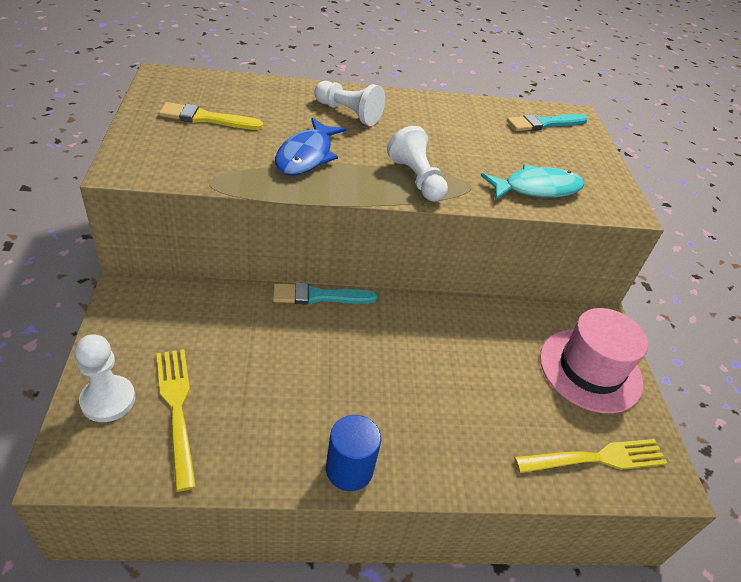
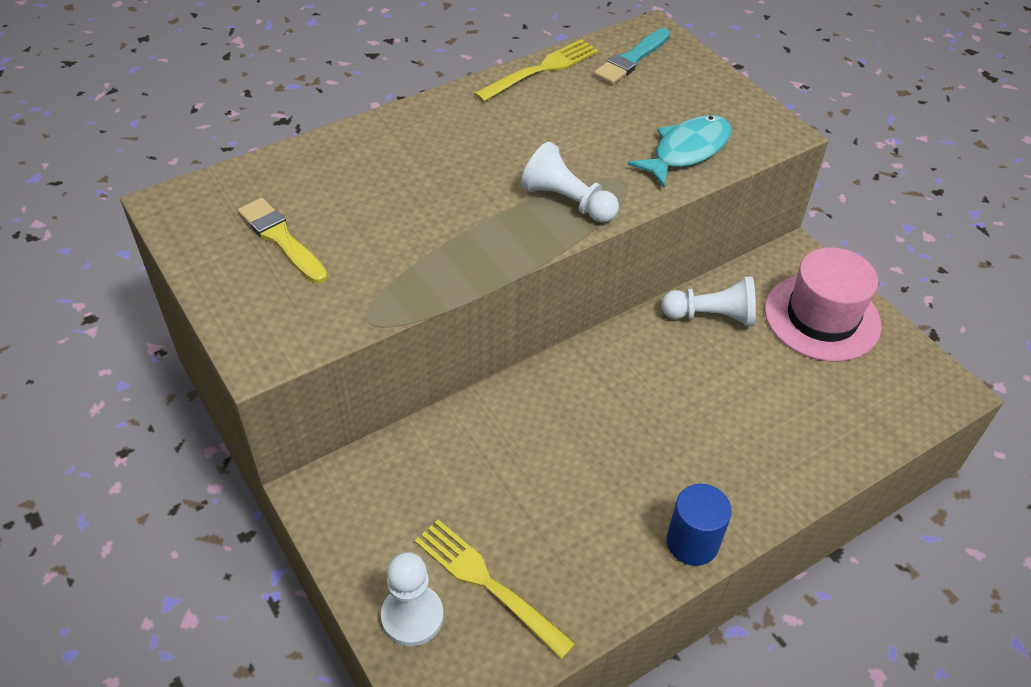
camera: 25 degrees left, 5 degrees up
yellow brush [159,102,263,130] -> yellow brush turned 75 degrees clockwise [238,198,328,284]
turquoise brush [273,283,377,305] -> none
blue fish [275,118,347,175] -> none
white pawn [314,81,385,126] -> white pawn moved to [661,276,756,326]
yellow fork [514,439,667,473] -> yellow fork moved to [474,39,599,102]

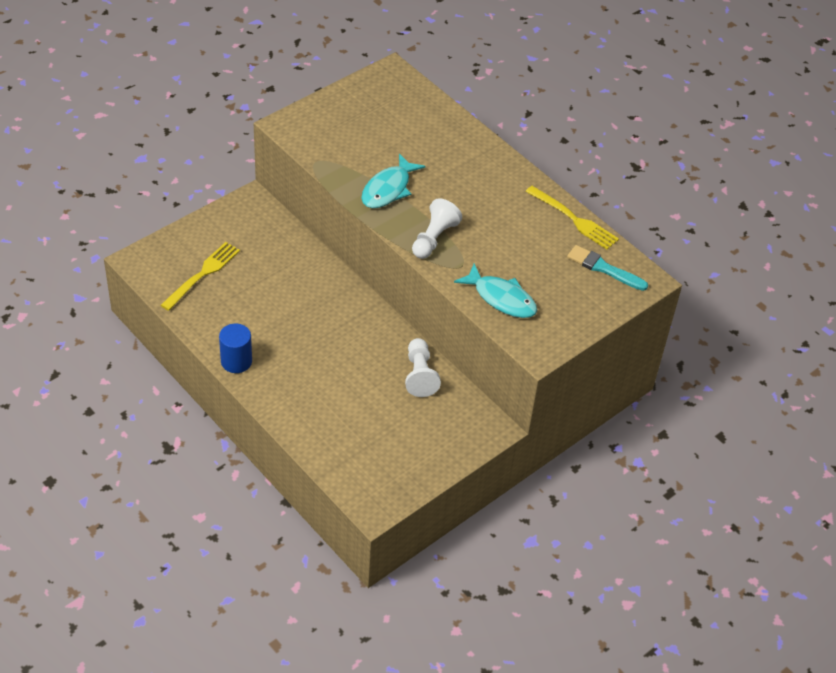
camera: 80 degrees right, 0 degrees up
yellow brush [238,198,328,284] -> none
white pawn [381,552,444,647] -> none
pink hat [765,247,882,362] -> none
none -> turquoise fish [361,153,425,208]

